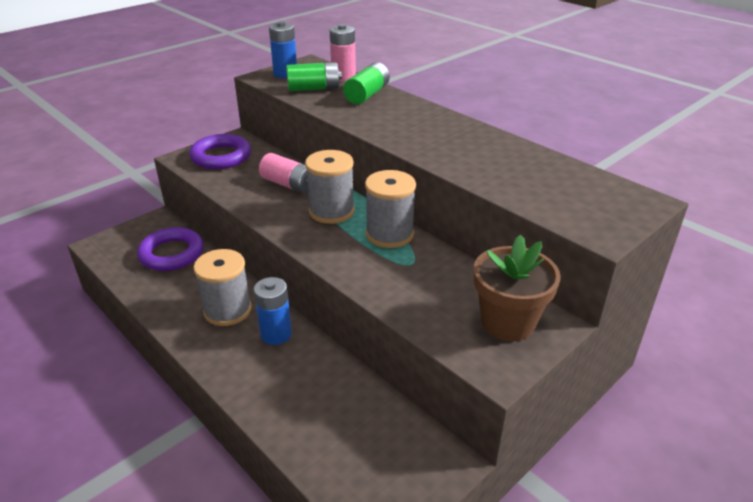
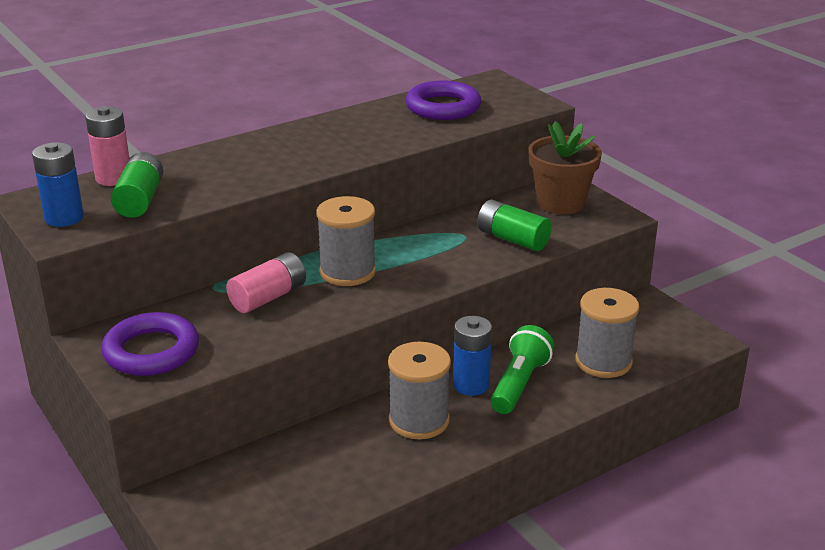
camera: 80 degrees left, 5 degrees down
purple ring [137,227,204,271] -> purple ring moved to [406,81,481,120]
green battery [343,62,390,104] -> green battery moved to [477,199,552,251]
grey spool [365,170,416,248] -> grey spool moved to [575,288,639,378]
none -> green flashlight [490,325,554,414]

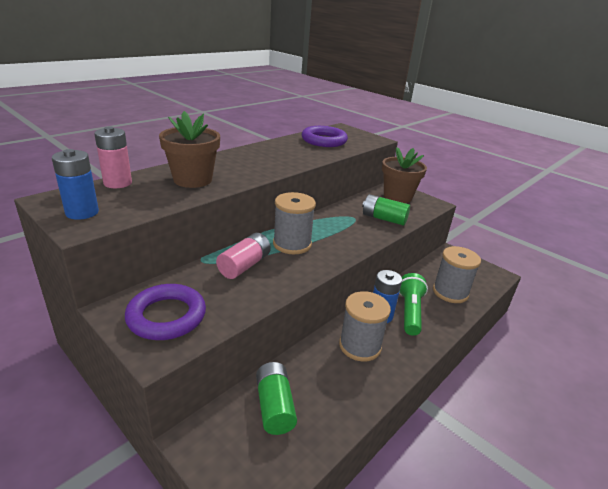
camera: 15 degrees left, 0 degrees up
green battery [111,152,163,218] -> green battery moved to [256,362,297,435]
none -> brown flower pot [159,111,220,188]

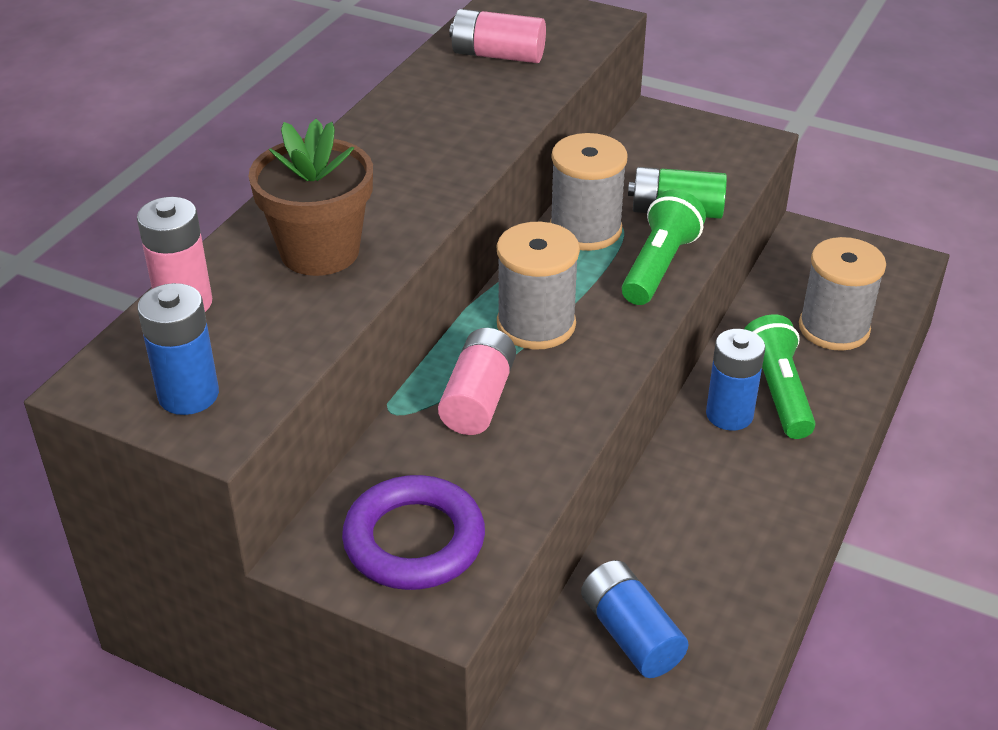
camera: 15 degrees left, 10 degrees up
green battery [256,362,297,435] -> blue battery [581,560,689,678]
purple ring [302,126,348,147] -> pink battery [449,9,546,63]
grey spool [339,291,391,362] -> grey spool moved to [550,133,628,251]
brown flower pot [382,147,427,203] -> none
none -> green flashlight [622,189,706,305]

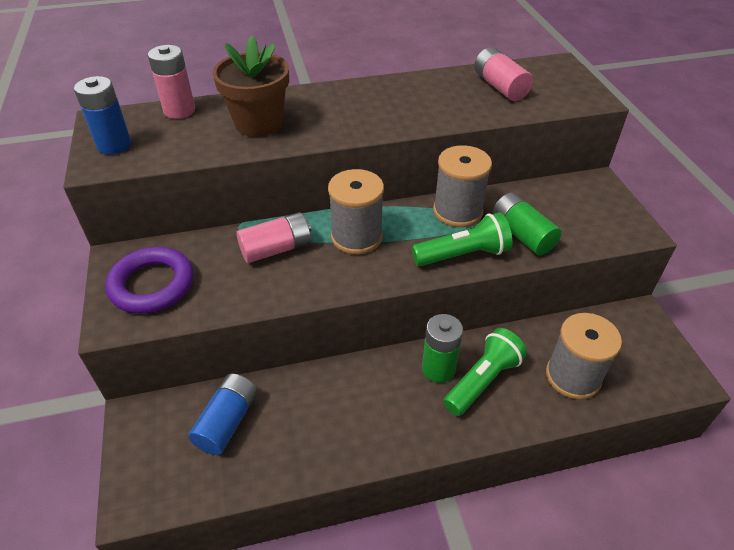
camera: 50 degrees right, 5 degrees up
blue battery [706,329,765,431] -> green battery [422,314,463,383]

